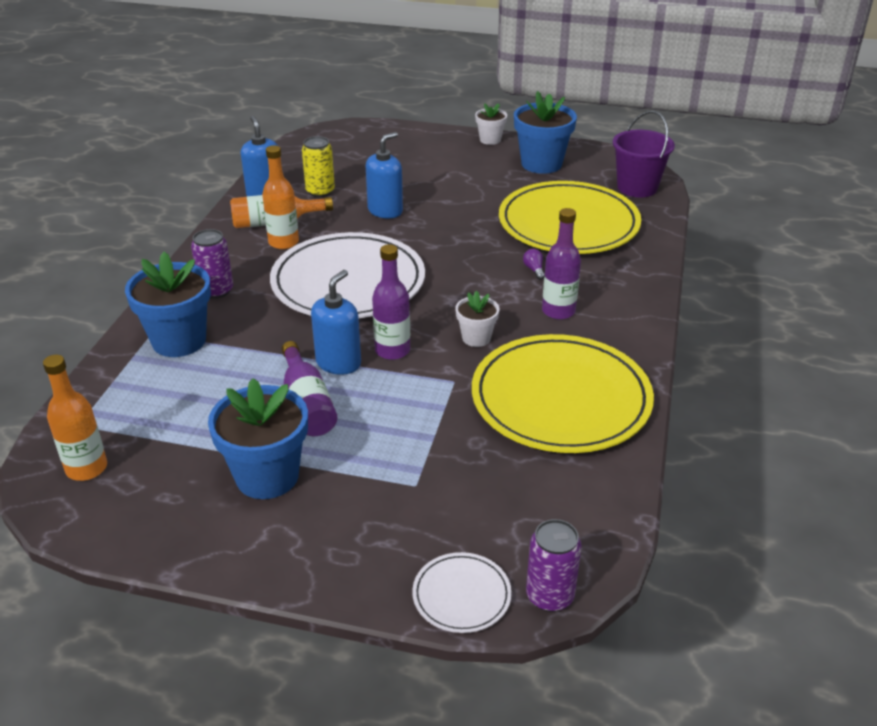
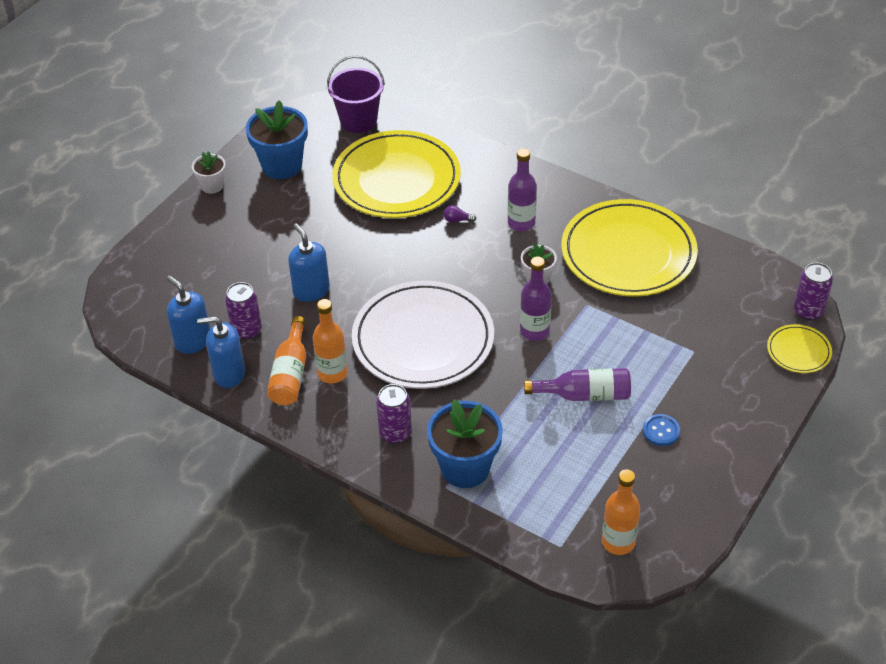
camera: 70 degrees left, 10 degrees up
blue flower pot [208,378,308,499] -> blue button [643,414,680,446]
yellow can [302,136,335,197] -> purple can [225,282,262,340]
blue soap dispenser [311,270,361,375] -> blue soap dispenser moved to [167,276,210,354]
white plate [412,552,512,633] -> yellow plate [767,324,832,373]

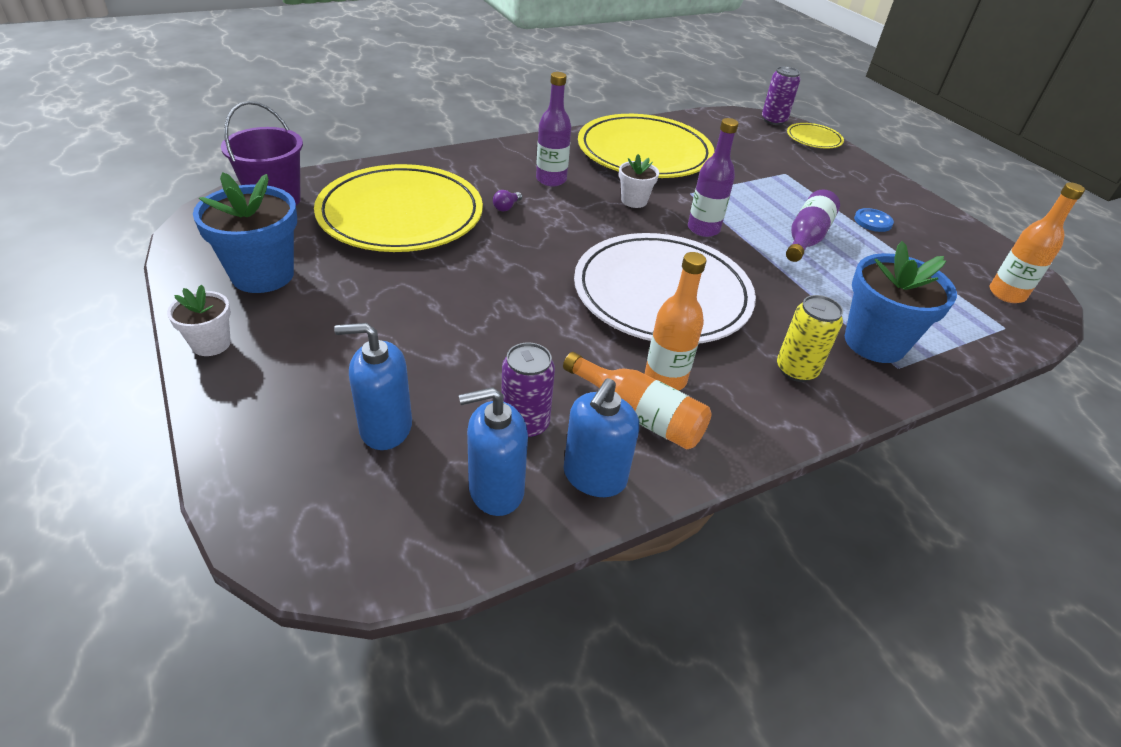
camera: 65 degrees left, 5 degrees down
blue soap dispenser [288,223,330,302] -> blue soap dispenser moved to [334,323,412,450]
purple can [376,384,412,444] -> yellow can [777,295,843,382]

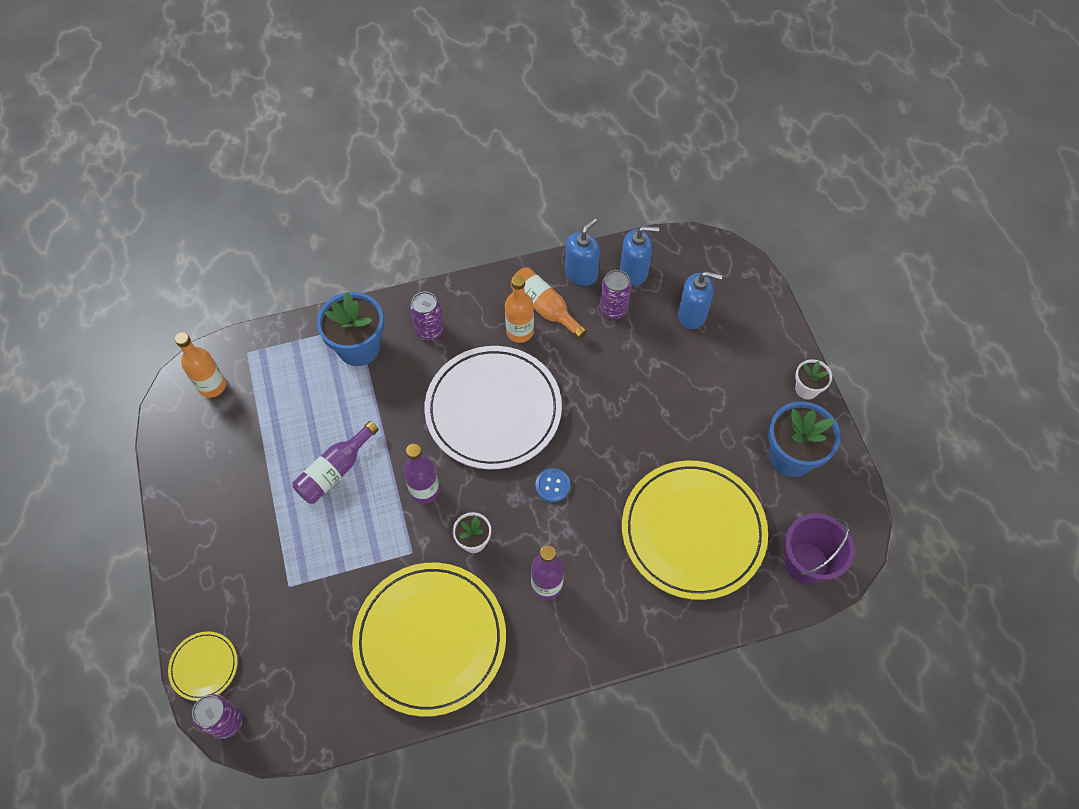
camera: 165 degrees left, 20 degrees up
purple light bulb [493,190,522,211] -> none
yellow can [777,295,843,382] -> purple can [410,292,444,341]
blue button [854,208,894,232] -> blue button moved to [535,468,570,502]

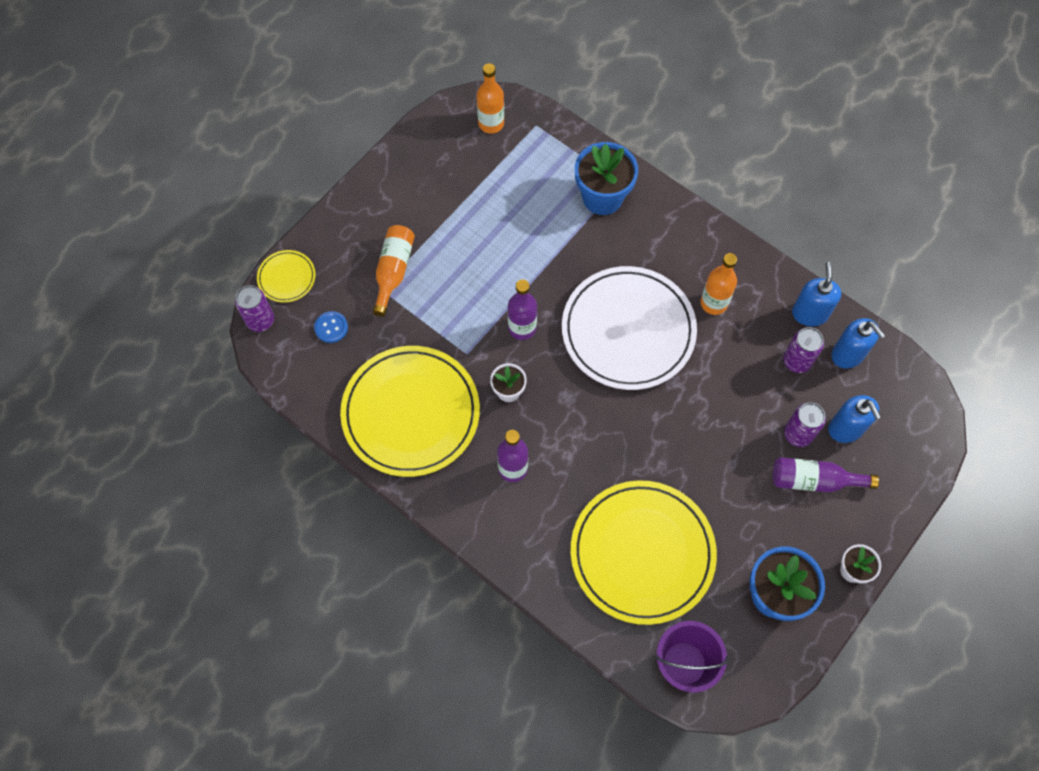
camera: 55 degrees right, 5 degrees up
purple bottle [292,421,379,504] -> purple bottle moved to [773,457,879,492]
purple can [410,292,444,341] -> purple can moved to [784,402,826,447]
orange bottle [511,267,587,339] -> orange bottle moved to [373,225,415,317]
blue button [535,468,570,502] -> blue button moved to [314,311,348,343]
blue soap dispenser [565,218,600,286] -> blue soap dispenser turned 90 degrees counterclockwise [792,262,841,326]

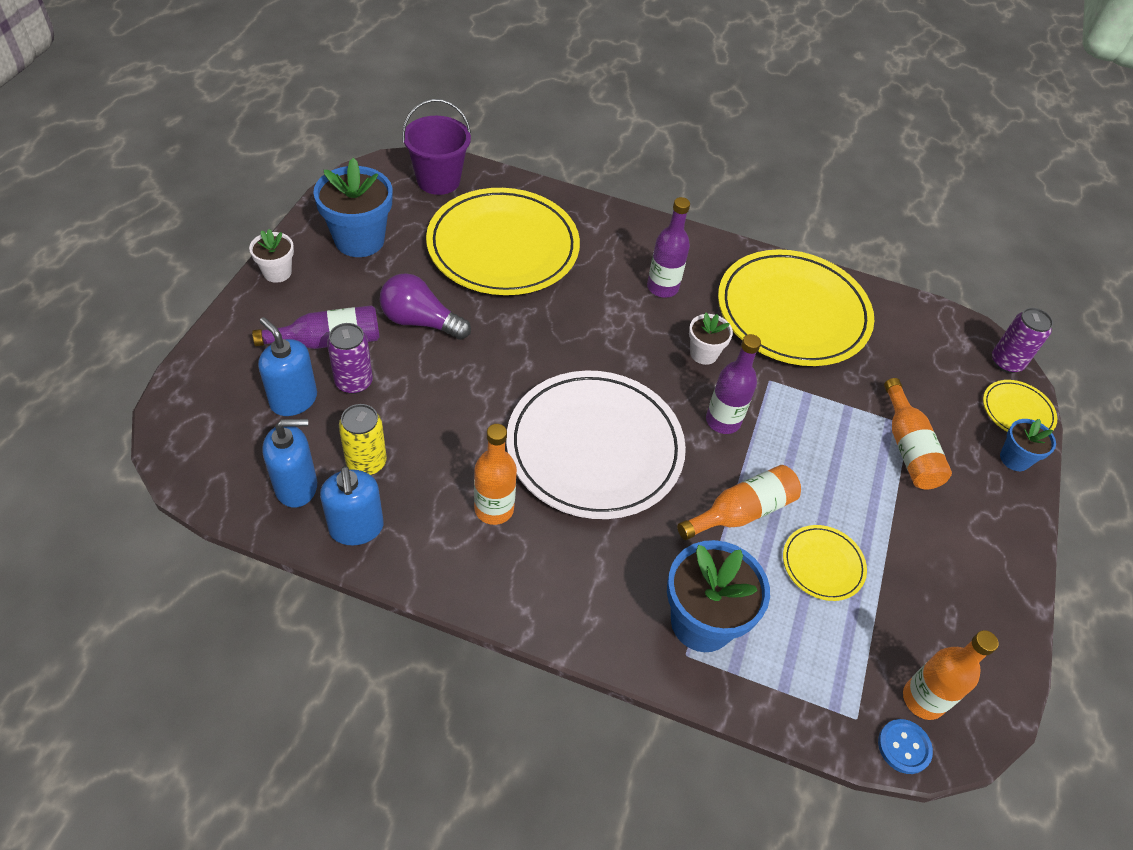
camera: 155 degrees right, 15 degrees down
blue button [314,311,348,343] -> blue button moved to [878,719,933,774]
purple can [783,327,824,373] -> yellow can [339,404,387,475]
blue soap dispenser [831,318,885,369] -> blue soap dispenser turned 135 degrees clockwise [262,419,317,508]
none -> purple light bulb [379,273,471,340]
none -> orange bottle [677,465,801,540]
none -> yellow plate [783,525,867,601]
none -> blue flower pot [1000,419,1056,471]

